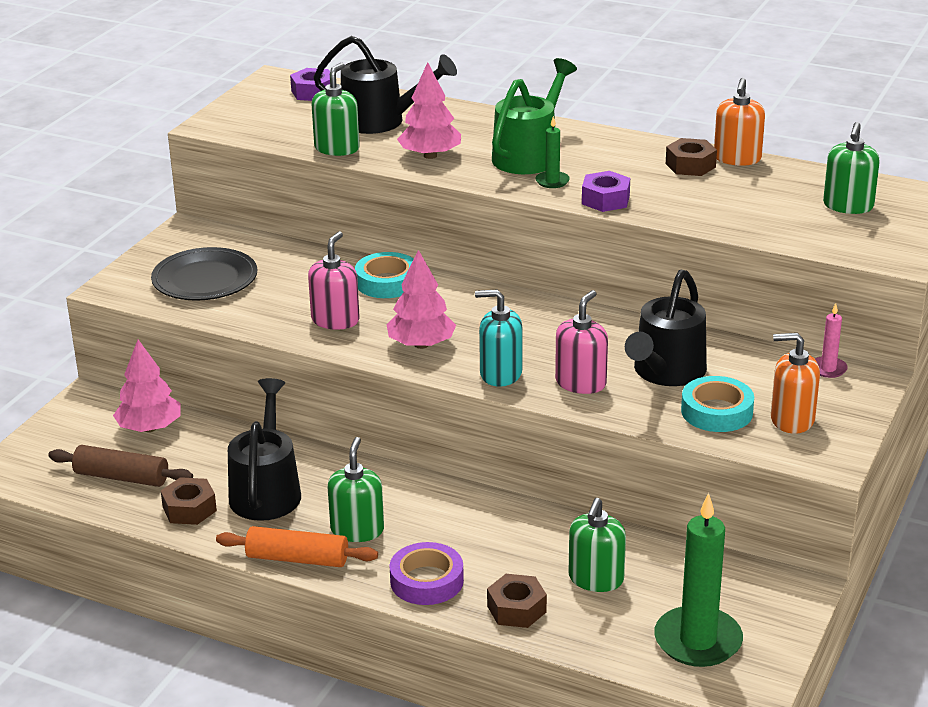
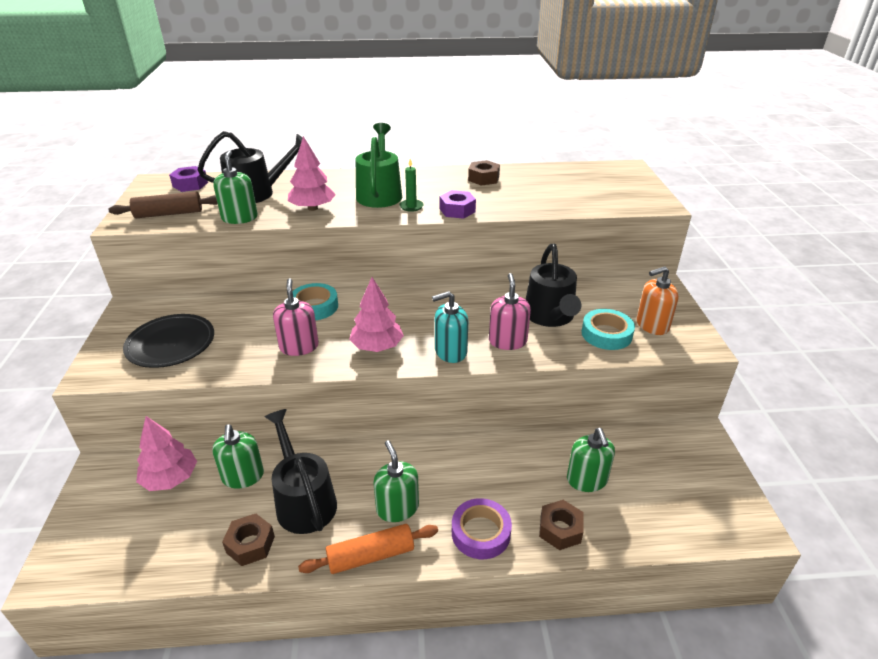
camera: 30 degrees left, 5 degrees up
brown rolling pin [48,445,193,487] -> brown rolling pin moved to [109,192,217,218]
green candle [654,493,743,667] -> none
orange soap dispenser [714,78,765,166] -> none
pink candle [815,303,848,378] -> none
green soap dispenser [823,122,880,214] -> green soap dispenser moved to [212,424,264,489]

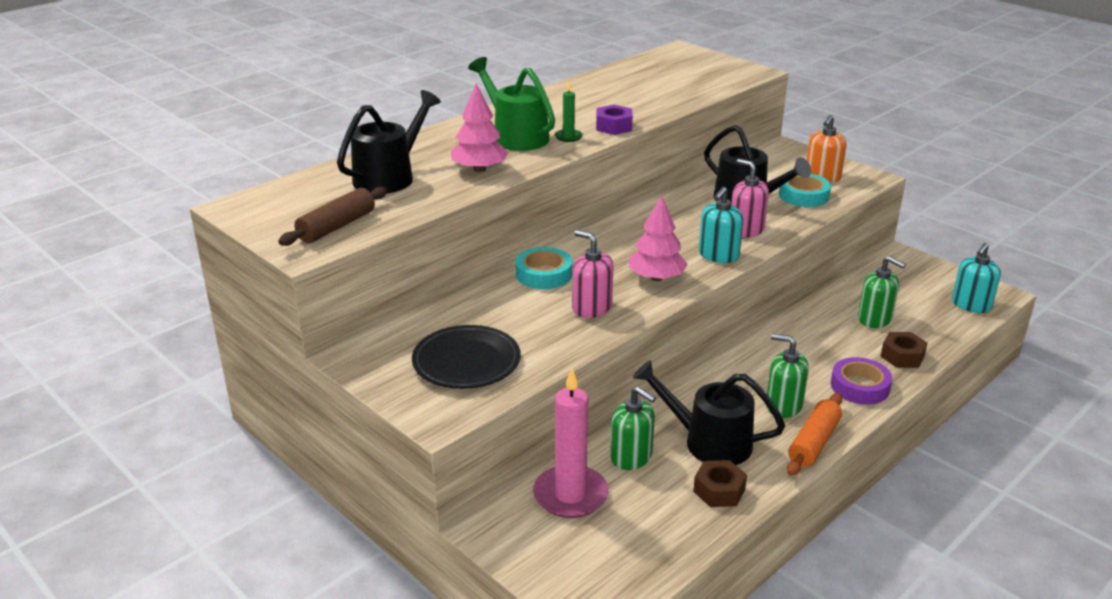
camera: 40 degrees left, 5 degrees down
pink tree [136,416,197,491] -> pink candle [533,368,608,518]
purple nut [169,166,208,192] -> none
green soap dispenser [213,150,258,224] -> none
brown nut [468,160,500,186] -> none
none -> turquoise soap dispenser [952,243,1001,313]

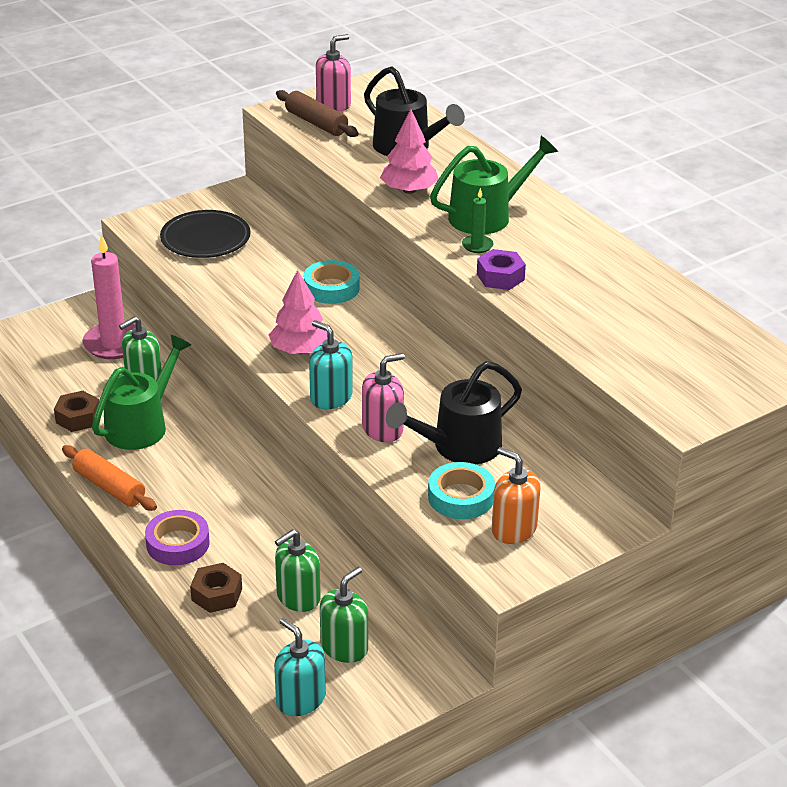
camera: 100 degrees right, 5 degrees up
pink soap dispenser [572,230,613,318] -> pink soap dispenser moved to [316,34,351,111]
black watering can [633,360,785,465] -> green watering can [92,335,191,450]
green soap dispenser [766,333,809,418] -> green soap dispenser moved to [320,567,368,663]

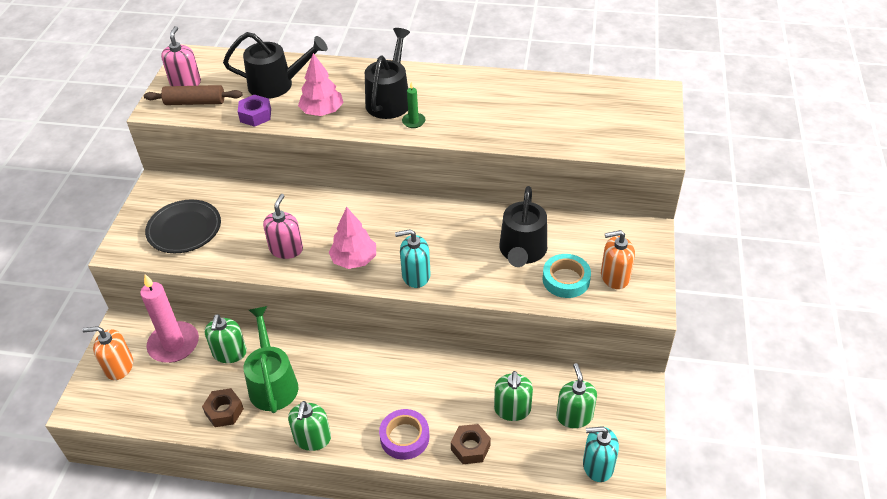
camera: 45 degrees left, 10 degrees up
orange rolling pin [62,445,157,511] -> green soap dispenser [288,401,331,451]
turquoise tape [304,260,360,304] -> none
pink soap dispenser [362,353,405,442] -> pink soap dispenser moved to [263,194,303,259]
green watering can [430,136,558,234] -> black watering can [365,28,410,119]
purple nut [477,249,526,290] -> purple nut moved to [238,94,271,127]
none -> orange soap dispenser [83,326,133,380]

